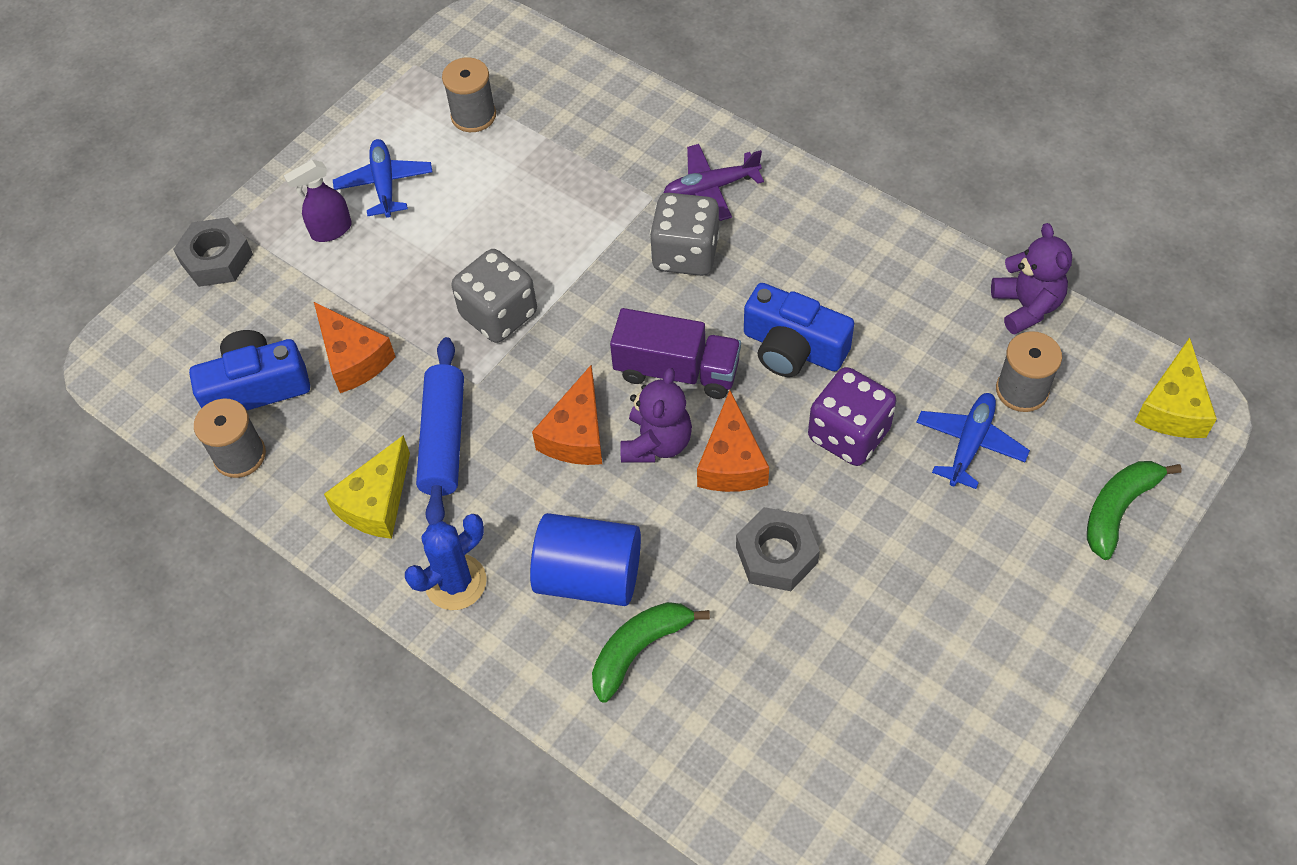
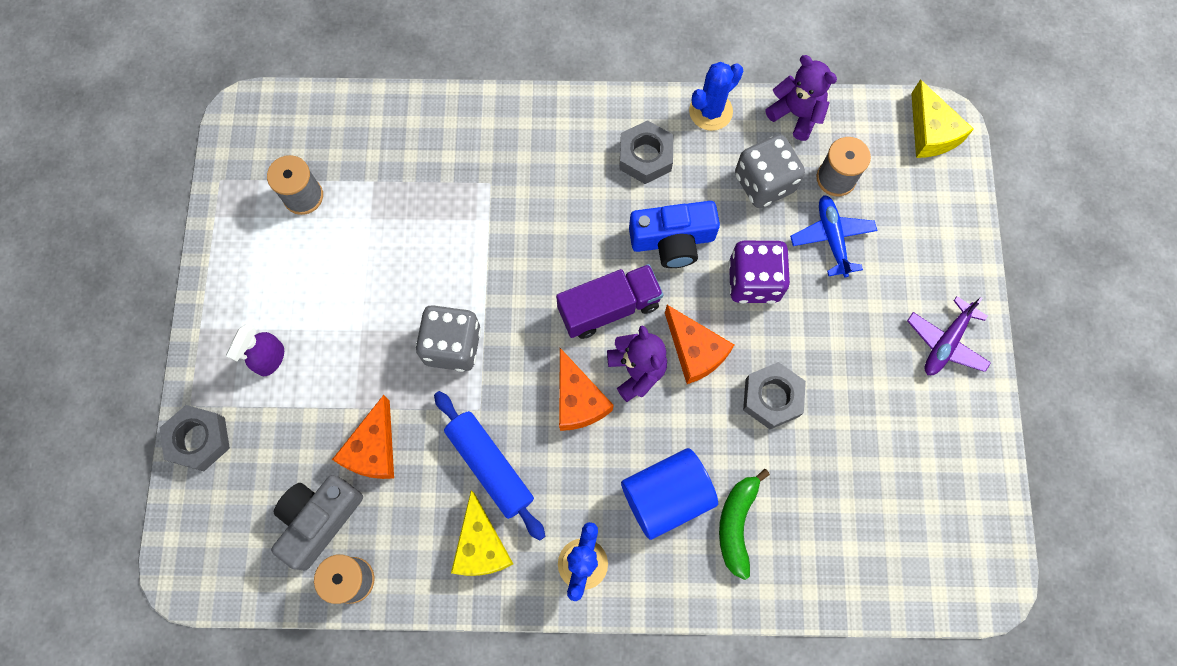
camera: 40 degrees left, 15 degrees up
blue camera [189,330,310,410] -> grey camera [271,475,363,570]
orange cheese [314,302,396,393] -> orange cheese turned 90 degrees clockwise [332,395,394,479]
blue plane [333,139,432,218] -> none
grey dice [650,193,720,276] -> grey dice moved to [735,134,805,208]
purple plane [664,144,764,221] -> purple plane moved to [907,296,991,375]
green banana [1087,461,1182,560] -> none
none -> grey nut [619,120,673,184]
none -> blue cactus [689,62,743,131]

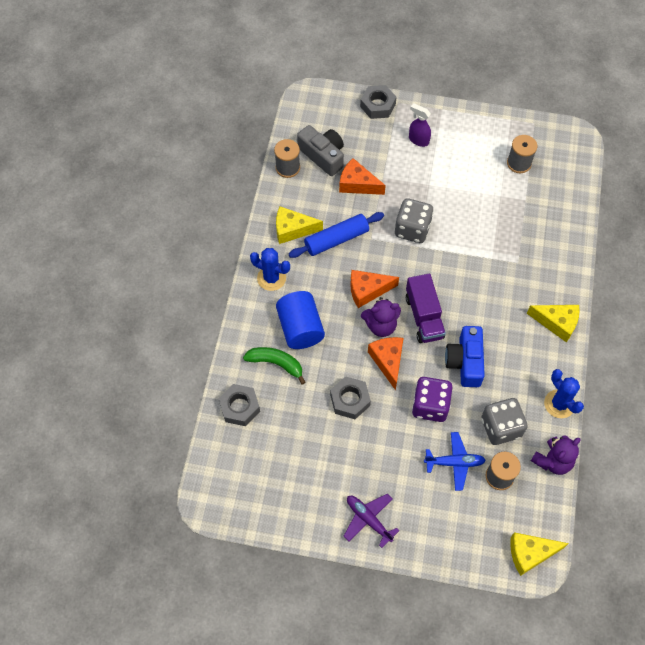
camera: 100 degrees right, 10 degrees down
grey nut [619,120,673,184] -> grey nut moved to [218,384,260,426]
orange cheese [665,305,734,384] -> orange cheese turned 105 degrees clockwise [368,337,403,390]
none -> yellow cheese [527,305,579,342]

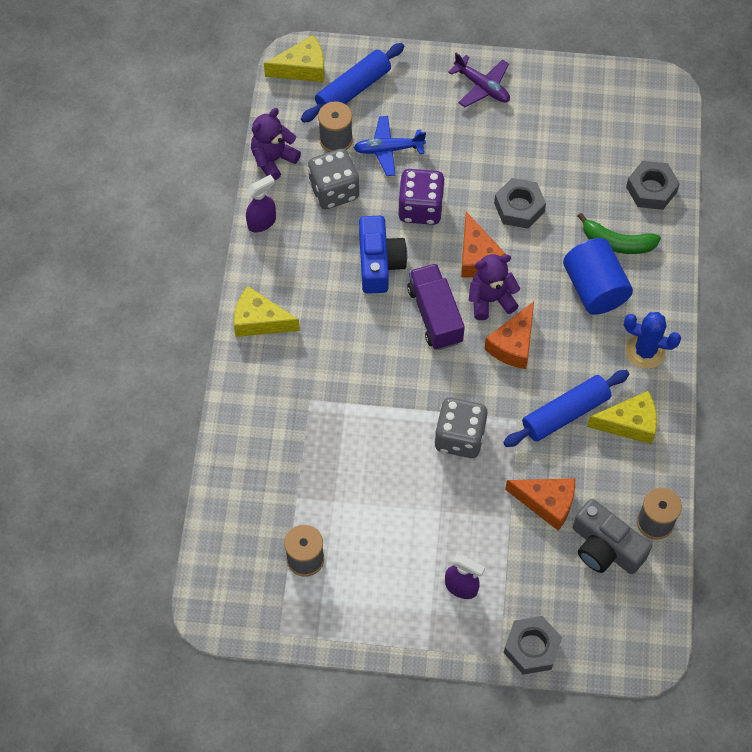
camera: 175 degrees right, 0 degrees up
orange cheese [350,270,399,308] -> orange cheese turned 135 degrees clockwise [484,302,534,369]
blue cactus [544,369,584,418] -> purple spray bottle [246,175,276,232]
none -> blue rolling pin [301,43,404,123]

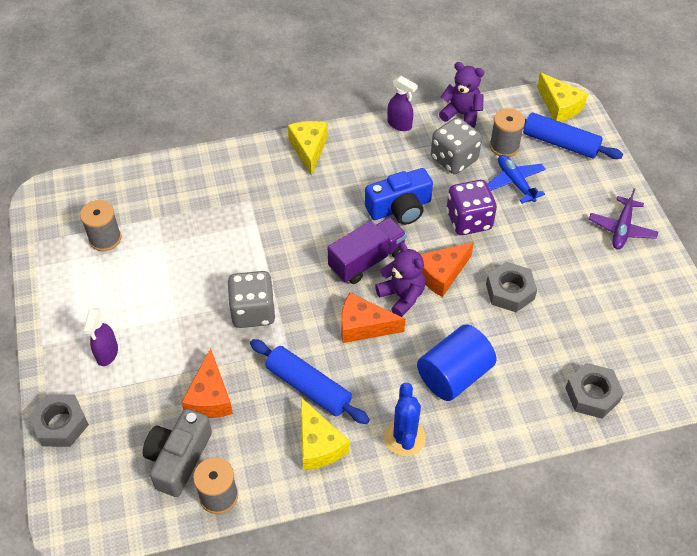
camera: 70 degrees right, 10 degrees down
green banana [578,213,661,254] -> none

